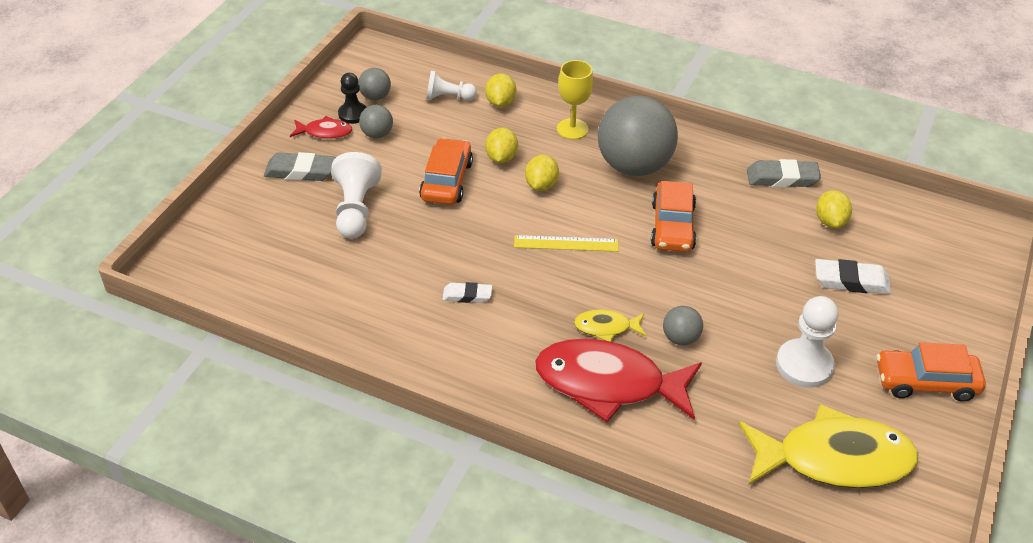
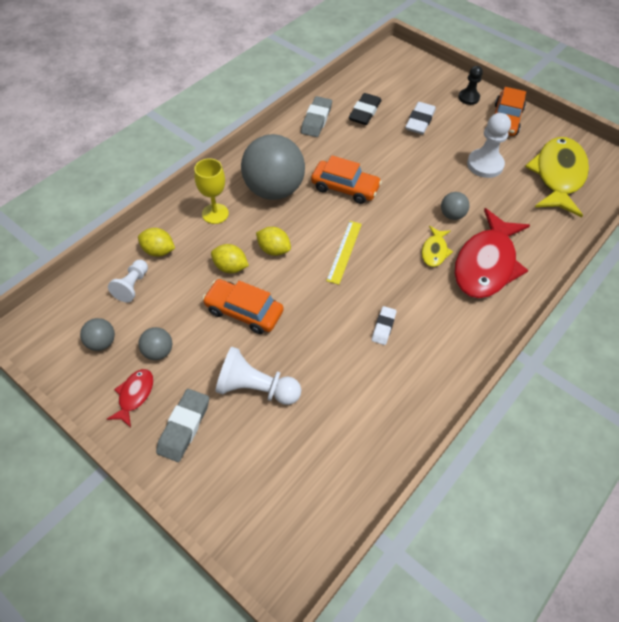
camera: 75 degrees left, 10 degrees up
black pawn [338,73,366,124] -> black pawn moved to [458,66,483,105]
yellow lemon [816,190,852,228] -> black eraser [349,93,382,125]

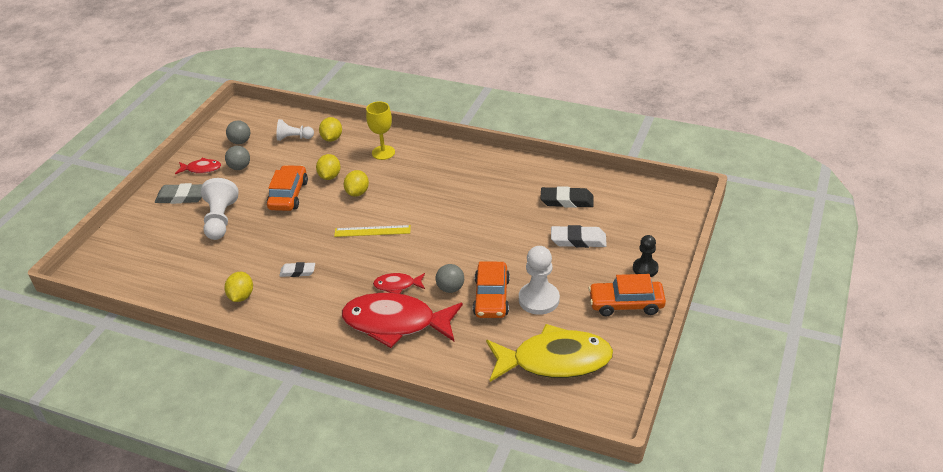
camera: 75 degrees right, 15 degrees down
grey ball [241,134,305,200] -> none
grey eraser [301,96,332,137] -> none
orange car [311,155,382,204] -> orange car moved to [473,262,510,318]
yellow fish [422,226,453,267] -> red fish [373,273,425,294]
none -> yellow lemon [224,272,253,302]

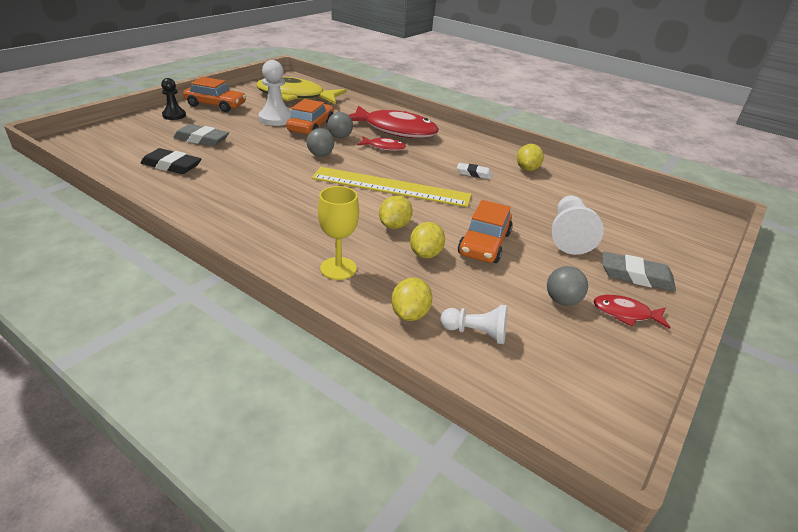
camera: 170 degrees left, 5 degrees down
grey ball [226,120,250,144] -> grey ball moved to [307,128,334,156]
yellow ruler [334,225,411,237] -> yellow ruler [312,167,472,207], size x1.89
white eraser [551,225,607,248] -> grey eraser [173,124,229,146]

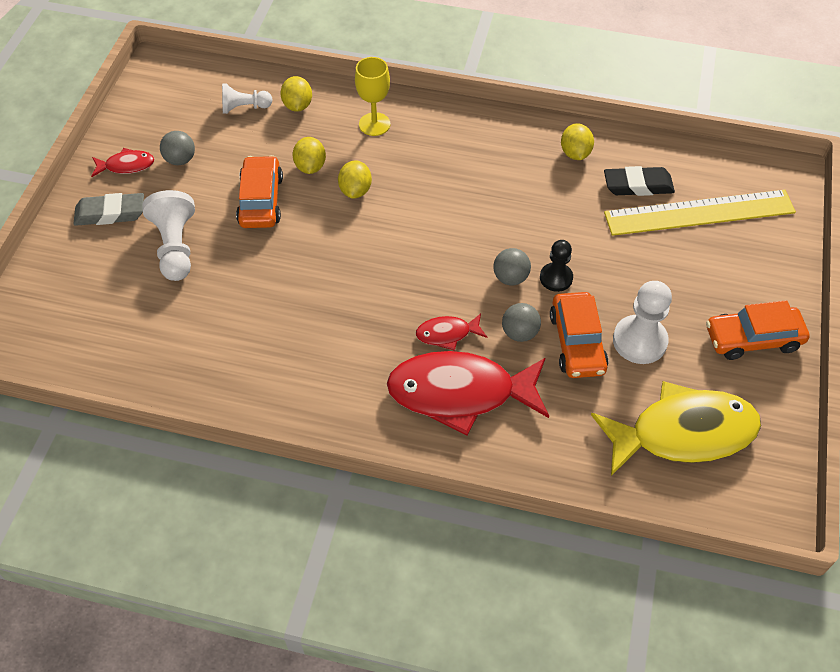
camera: 160 degrees right, 20 degrees up
black pawn [161,78,186,120] -> black pawn moved to [540,240,573,292]
grey eraser [173,124,229,146] -> none
yellow ruler [312,167,472,207] -> yellow ruler moved to [604,190,796,236]
white eraser [457,163,493,179] -> none
yellow lemon [517,144,544,171] -> yellow lemon moved to [561,123,594,160]

